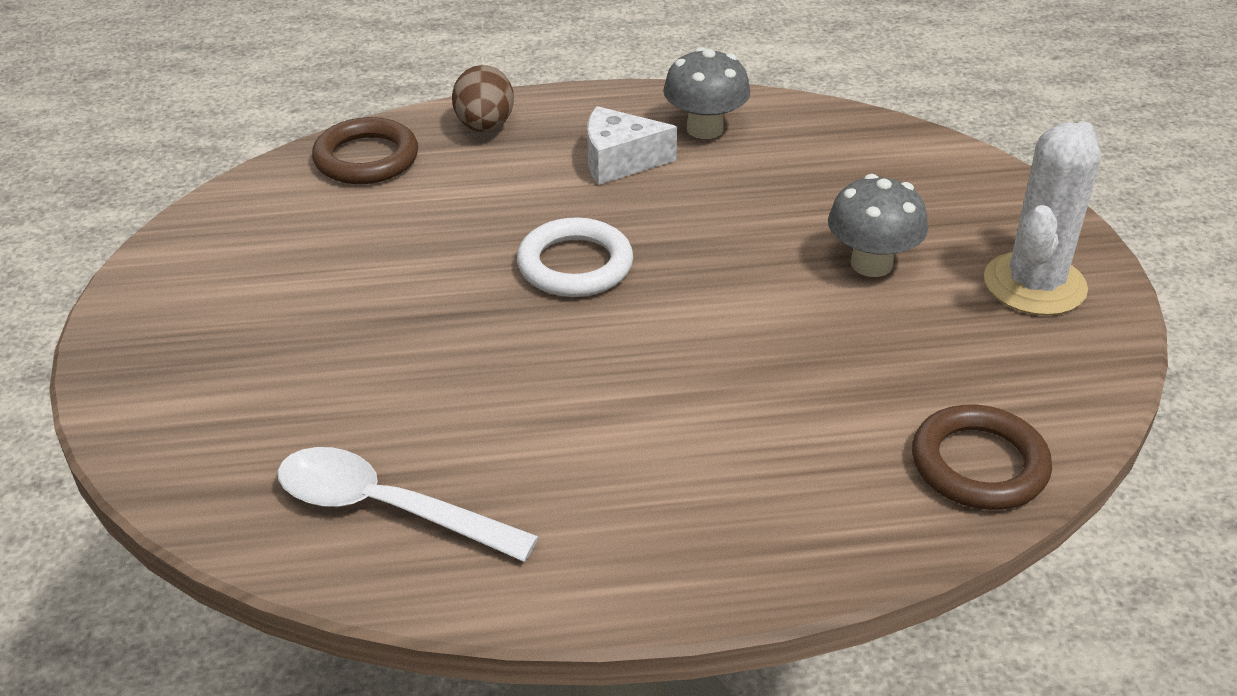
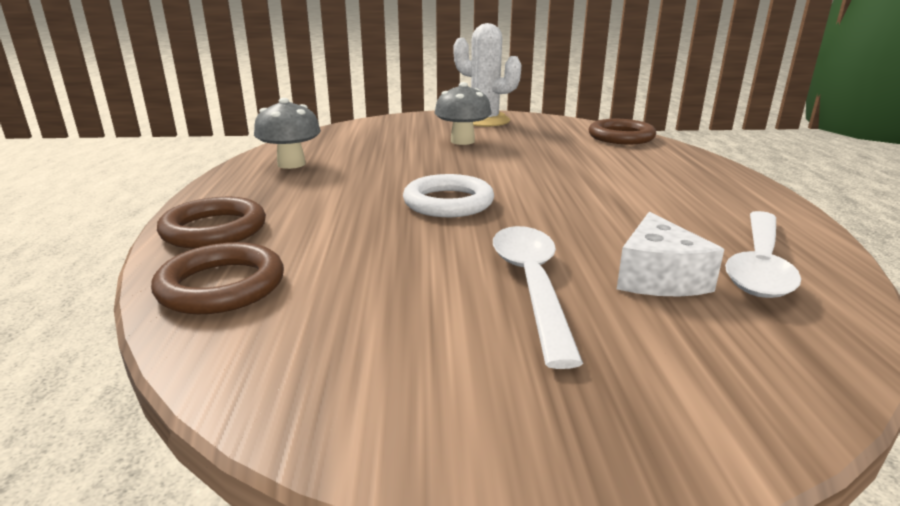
camera: 85 degrees left, 15 degrees down
brown egg [452,65,514,132] -> brown ring [157,197,266,249]
white cheese [587,106,677,185] -> white cheese moved to [617,212,724,297]
none -> white spoon [493,226,583,369]

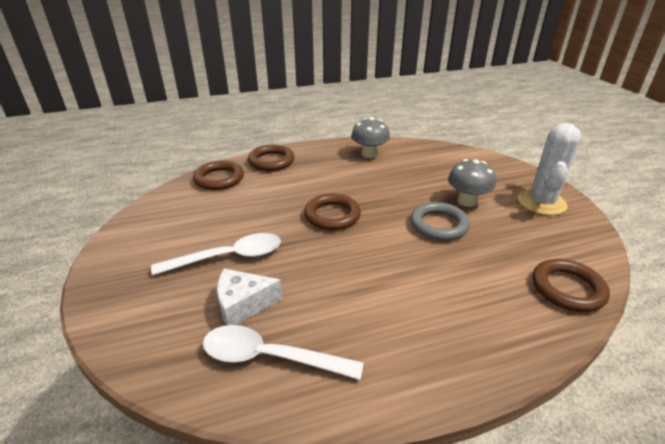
camera: 75 degrees right, 10 degrees up
white ring [403,174,494,217] -> brown ring [304,193,361,230]
none -> grey ring [410,202,470,241]

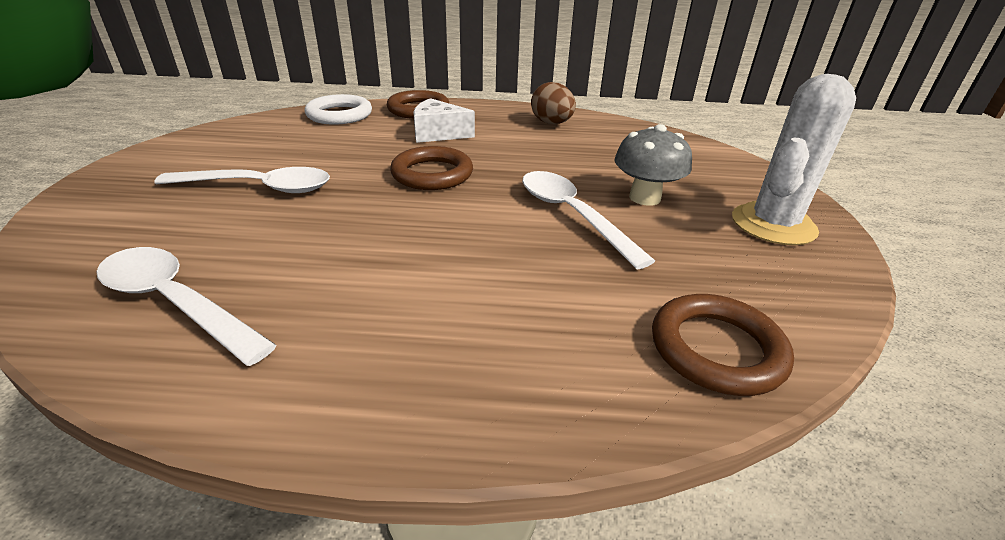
camera: 20 degrees right, 0 degrees up
brown ring [193,160,244,190] -> white ring [305,94,372,125]
white cheese [217,269,283,326] -> white cheese moved to [413,98,475,143]
grey mushroom [351,117,390,158] -> brown egg [531,82,576,124]
grey ring [410,202,470,241] -> white spoon [522,171,655,269]

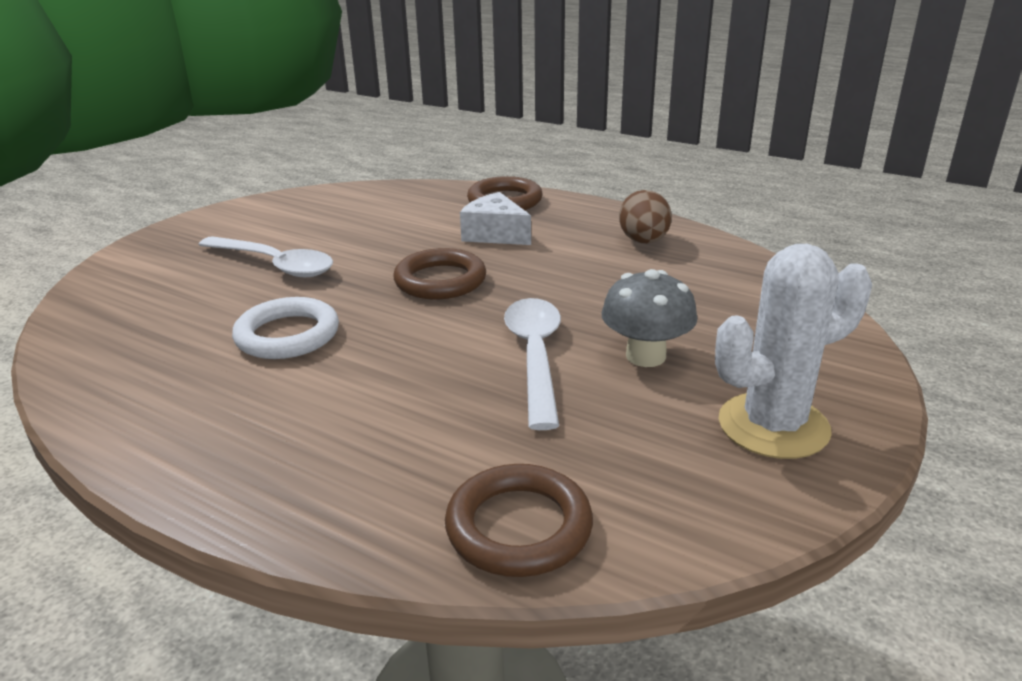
camera: 30 degrees right, 5 degrees down
white spoon [97,247,277,366] -> none
white ring [305,94,372,125] -> white ring moved to [232,297,339,359]

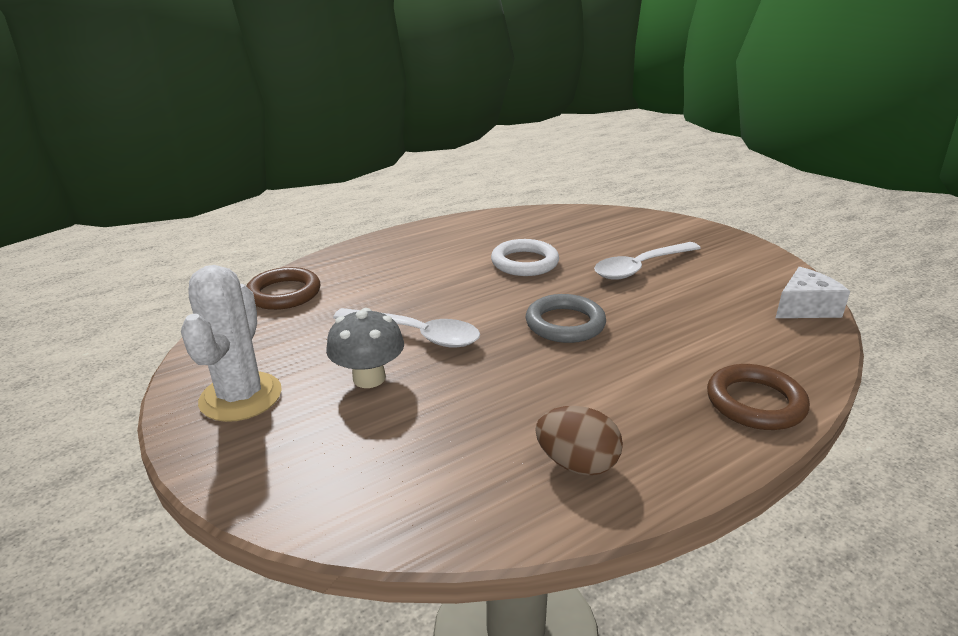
camera: 115 degrees right, 0 degrees up
brown ring [393,248,486,299] -> grey ring [526,294,606,343]
white cheese [460,192,531,245] -> white cheese moved to [776,267,850,318]

